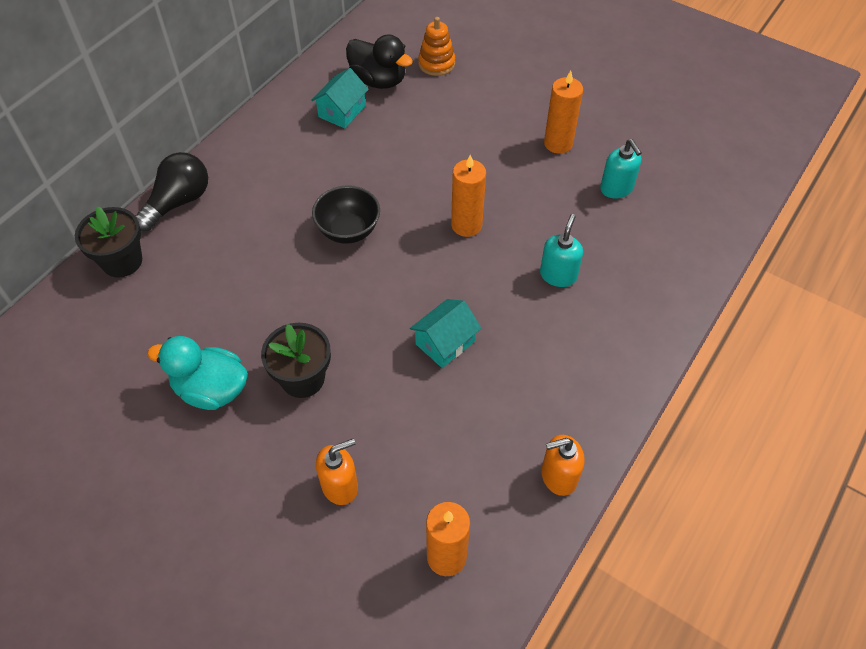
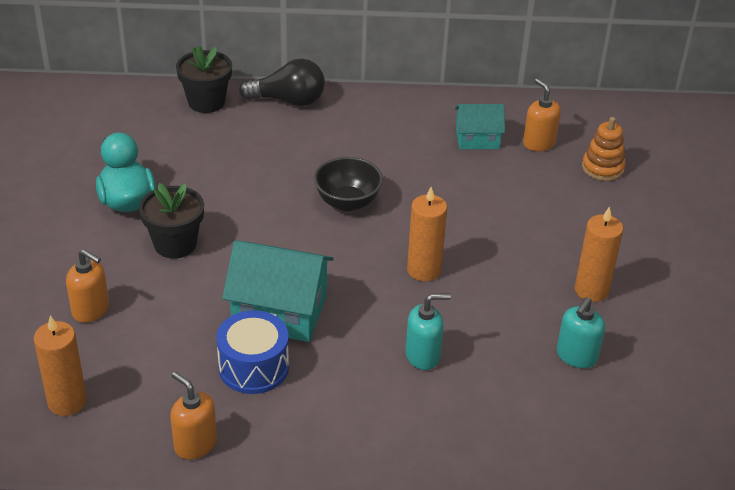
camera: 55 degrees right, 15 degrees down
black duck [346,34,413,89] -> orange soap dispenser [523,78,561,151]
turquoise house [410,299,481,368] -> turquoise house [222,240,334,342], size x1.68
none -> blue drum [216,310,289,394]

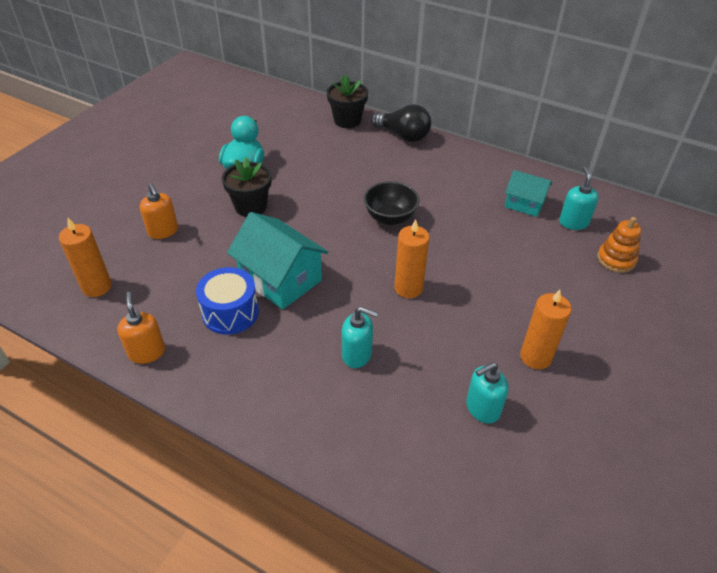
camera: 30 degrees right, 5 degrees up
orange soap dispenser [523,78,561,151] -> turquoise soap dispenser [559,167,599,230]

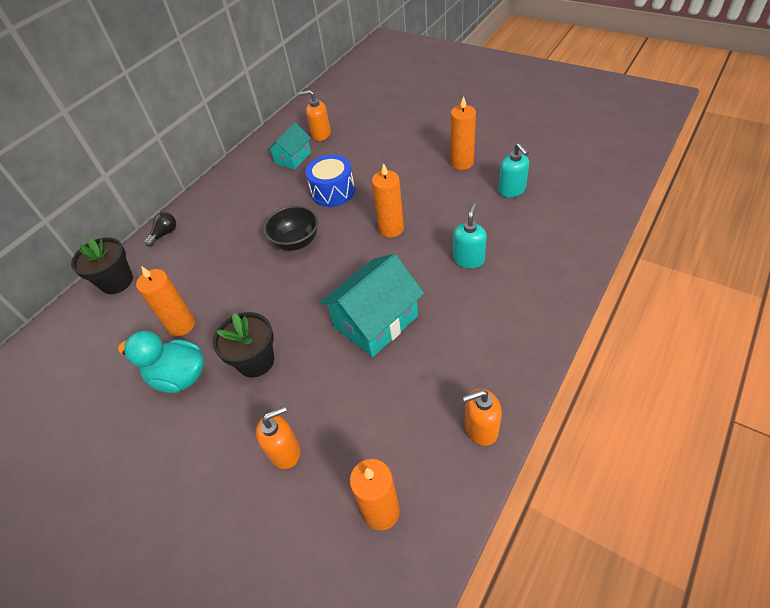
camera: 80 degrees left, 5 degrees up
blue drum [196,267,259,335] -> blue drum moved to [305,155,355,207]
black light bulb [371,104,431,142] -> black light bulb [144,212,176,247], size x0.55
turquoise soap dispenser [559,167,599,230] -> orange soap dispenser [299,90,331,141]
orange stacking toy [597,217,641,273] -> none
none -> orange candle [136,266,195,336]

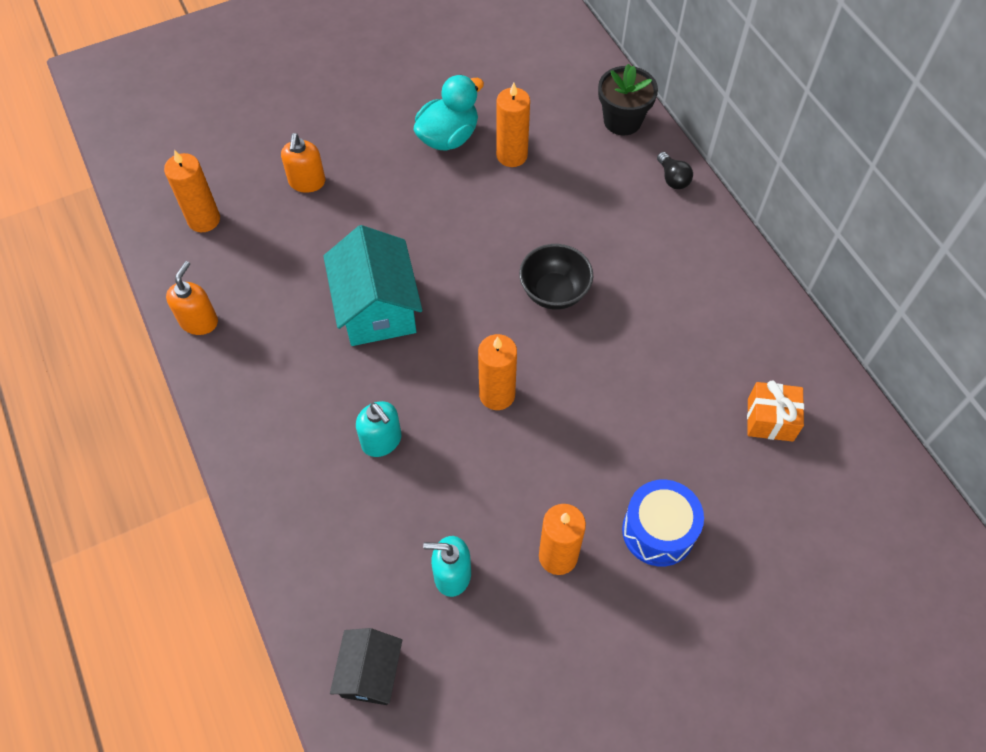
camera: 115 degrees right, 10 degrees up
black flower pot [213,312,274,377] -> none
turquoise house [267,123,311,170] -> none
orange soap dispenser [299,90,331,141] -> orange gift [747,380,804,442]
blue drum [305,155,355,207] -> blue drum moved to [622,480,704,567]
none -> black house [330,628,402,705]

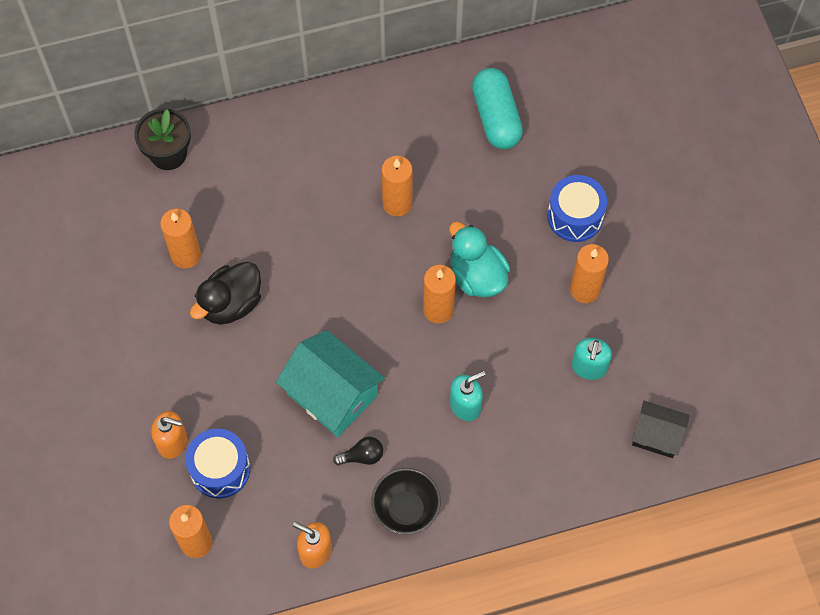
camera: 80 degrees left, 5 degrees up
turquoise house [323,225,422,346] -> turquoise house turned 45 degrees clockwise [276,330,385,437]
turquoise duck [414,75,484,151] -> turquoise duck moved to [449,222,510,298]
black bowl [519,244,593,310] -> black bowl moved to [371,468,441,535]
black light bulb [657,152,693,189] -> black light bulb moved to [333,437,383,465]
orange gift [747,380,804,442] -> turquoise capsule [472,68,523,149]
none -> blue drum [185,429,250,498]
none -> black duck [190,262,261,325]
none -> orange candle [382,156,412,217]

